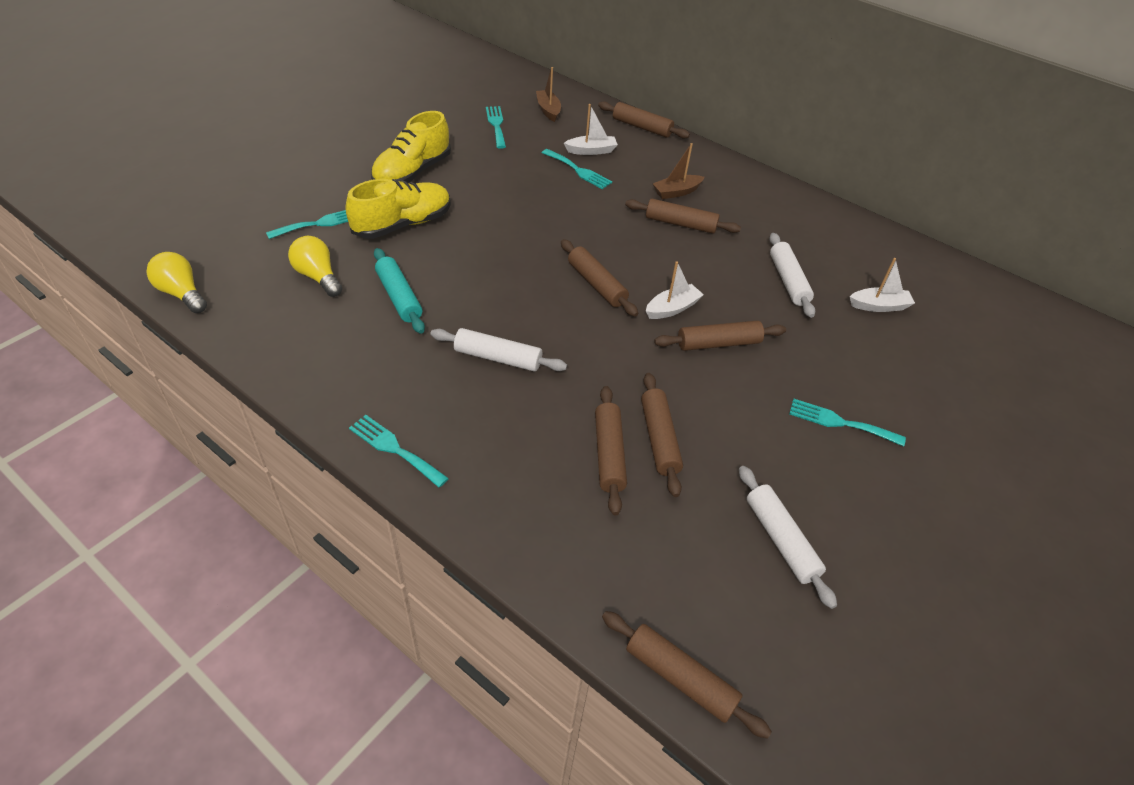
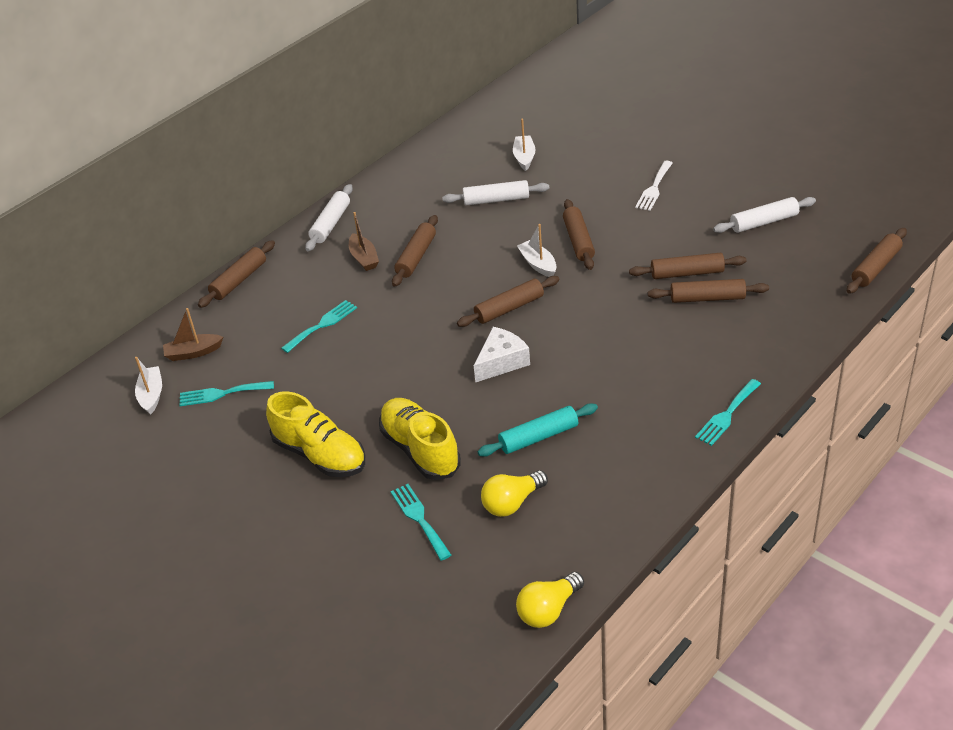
camera: 80 degrees left, 5 degrees down
white rolling pin [430,328,567,372] -> white rolling pin moved to [305,184,353,251]
white boat [564,104,618,155] -> white boat moved to [135,357,162,415]
turquoise fork [789,399,906,446] -> white fork [635,161,673,211]
none -> white cheese [474,327,530,383]

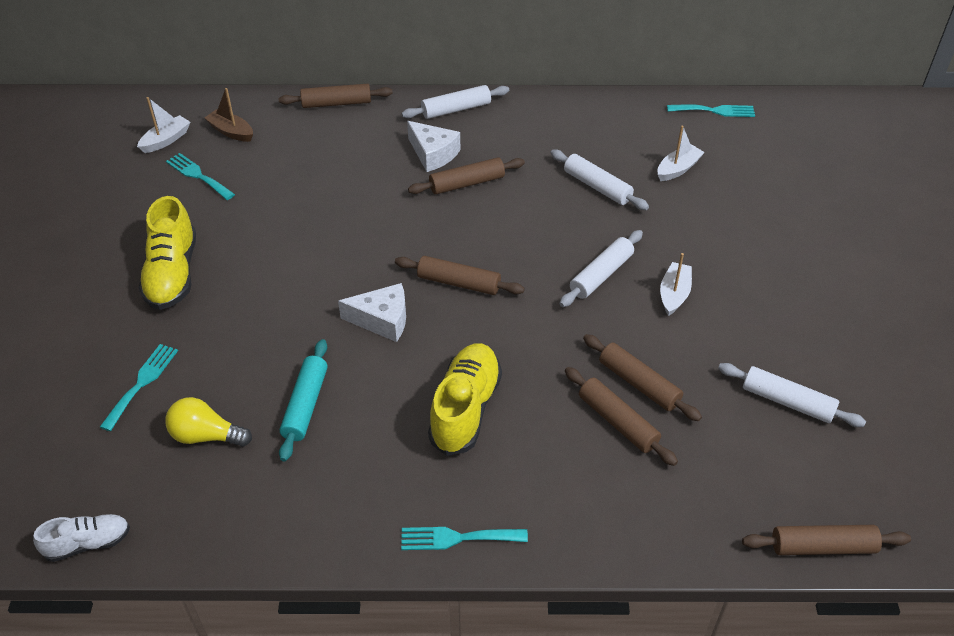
camera: 45 degrees right, 5 degrees up
turquoise fork [281,300,357,353] -> turquoise fork moved to [667,104,755,117]
brown boat [349,212,379,271] -> white cheese [407,121,460,172]
yellow shoe [379,398,461,480] -> yellow shoe moved to [428,343,502,456]
turquoise rolling pin [478,403,598,457] -> turquoise rolling pin turned 75 degrees clockwise [279,339,328,461]
yellow light bulb [516,572,584,628] -> white shoe [33,514,130,562]
white boat [517,224,556,277] -> white boat moved to [660,253,692,316]
brown rolling pin [563,199,595,270] -> white rolling pin [560,230,643,307]
white fork [635,161,673,211] -> none

